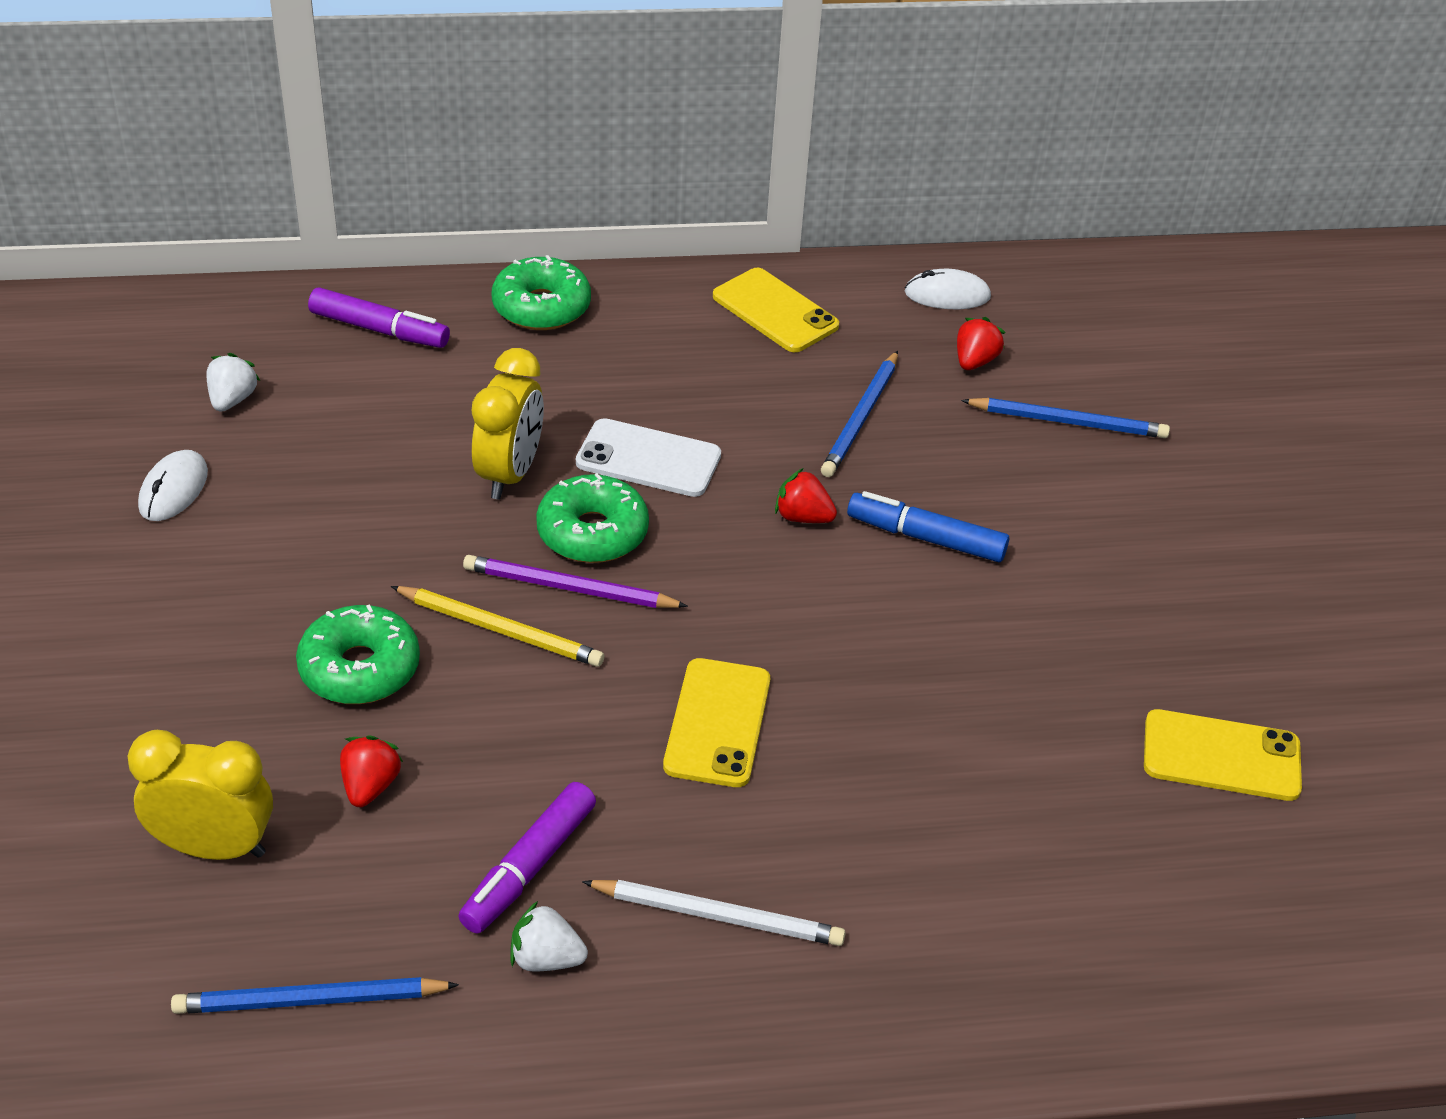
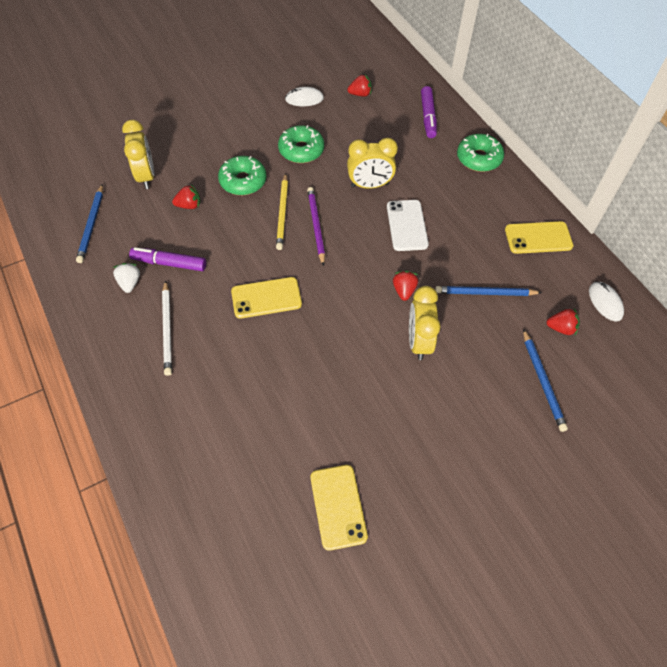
camera: 70 degrees right, 15 degrees up
blue pencil [171,977,459,1014] -> blue pencil turned 150 degrees counterclockwise [76,184,103,263]
white strawberry [206,353,260,411] -> red strawberry [347,74,372,97]
green donut [536,473,649,563] -> green donut moved to [278,125,324,163]
yellow phone [713,268,839,352] -> yellow phone turned 60 degrees clockwise [505,221,573,254]
blue marker [847,491,1009,562] -> yellow clock [409,286,441,360]

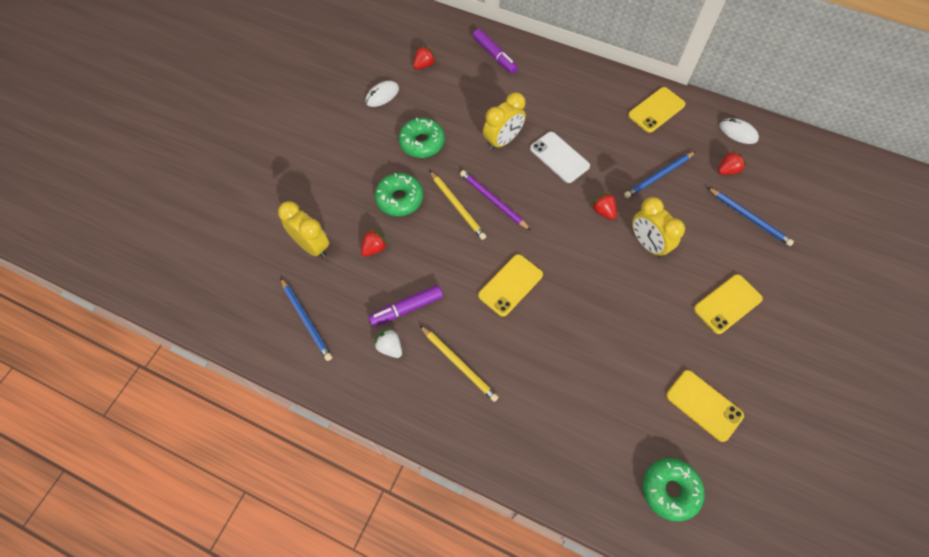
camera: 35 degrees left, 5 degrees up
white pencil [162,280,172,376] -> yellow pencil [419,325,498,402]
green donut [457,134,504,172] -> green donut moved to [643,458,705,522]
none -> yellow phone [694,274,763,334]

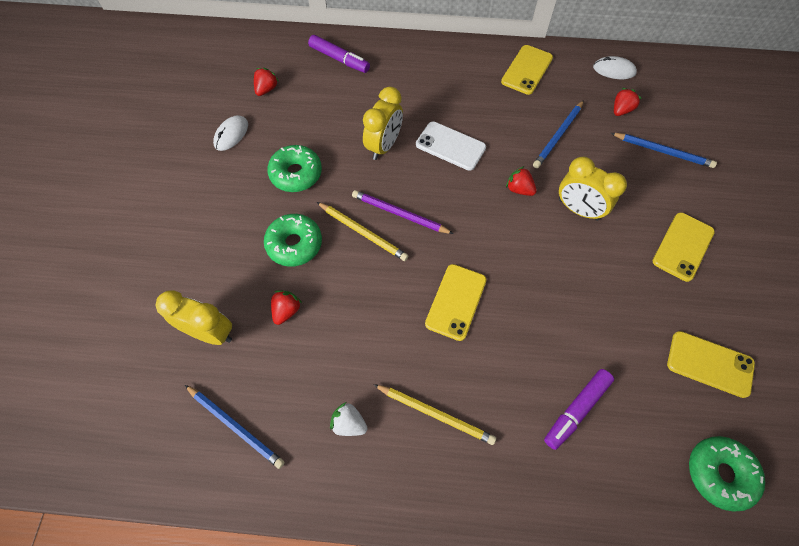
camera: 20 degrees left, 0 degrees up
purple marker [368,285,443,327] -> purple marker moved to [544,369,614,450]

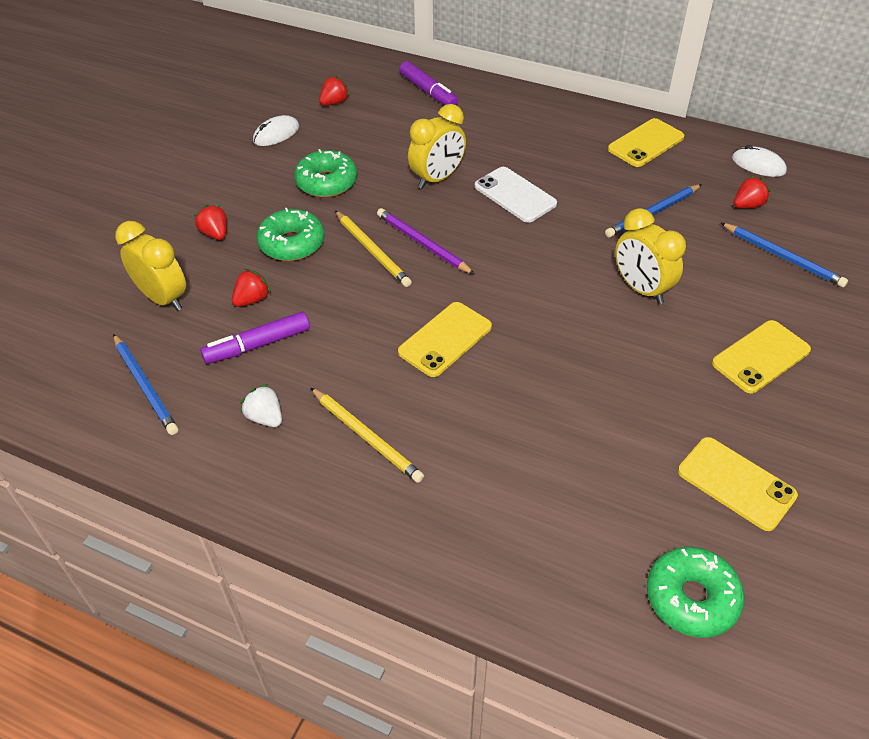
camera: 20 degrees right, 15 degrees down
red strawberry [506,166,537,196] -> red strawberry moved to [194,205,227,240]
purple marker [544,369,614,450] -> purple marker moved to [200,312,310,364]

